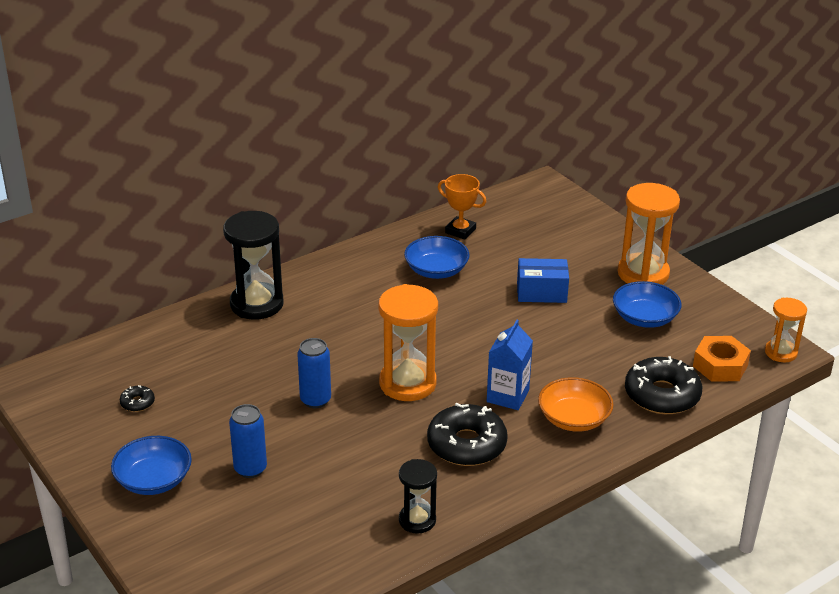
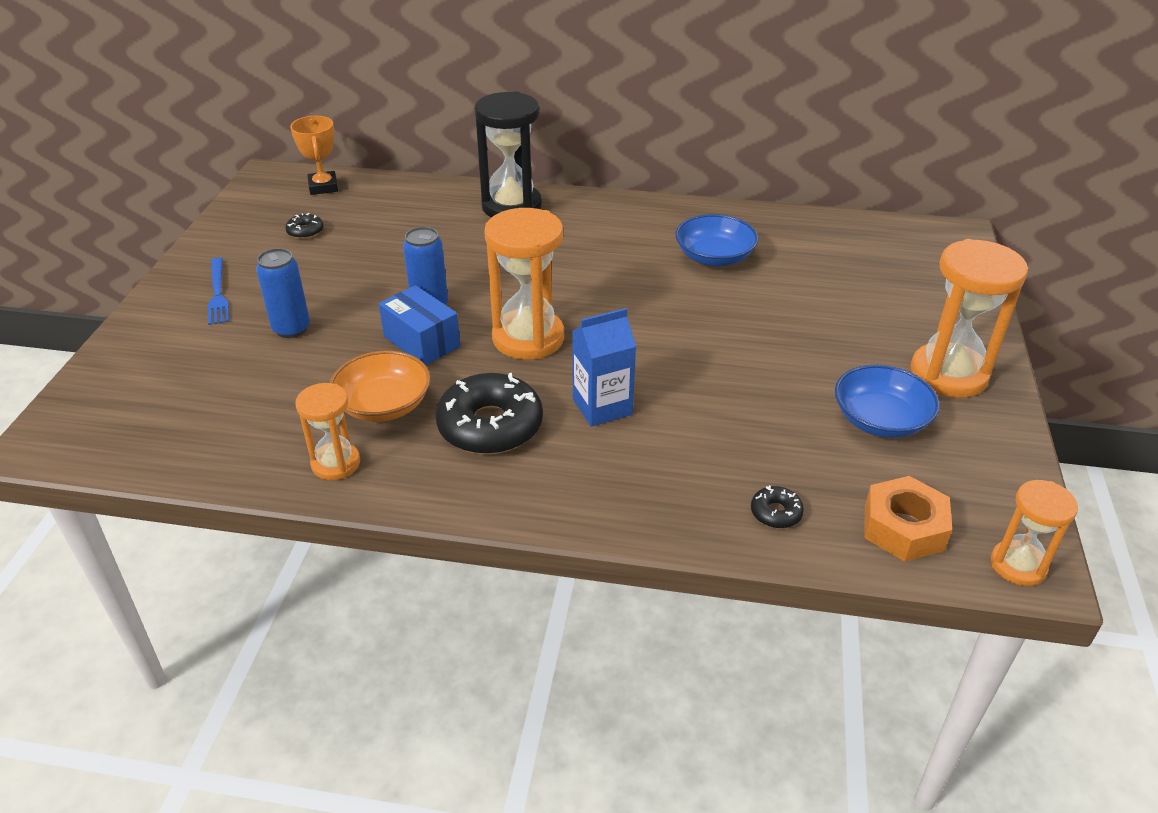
camera: 45 degrees right, 5 degrees up
blue bowl [111,436,192,495] -> blue fork [208,257,229,325]
black hourglass [399,459,437,534] -> orange hourglass [295,383,360,480]
orange trophy [438,174,486,240] -> orange trophy moved to [290,116,338,195]
blue box [517,258,569,303] -> blue box moved to [379,285,460,365]
orange bowl [538,377,614,432] -> orange bowl moved to [330,351,431,422]
black donut [625,356,702,414] -> black donut [751,485,804,528], size x0.45

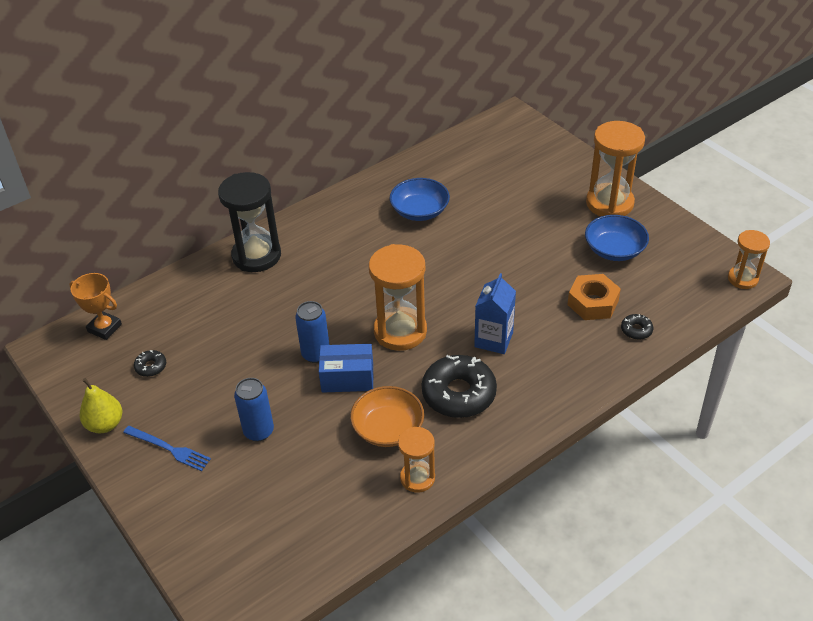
camera: 45 degrees left, 5 degrees up
orange nut [864,476,952,561] -> orange nut moved to [567,274,621,320]
none -> yellow pear [80,378,122,433]

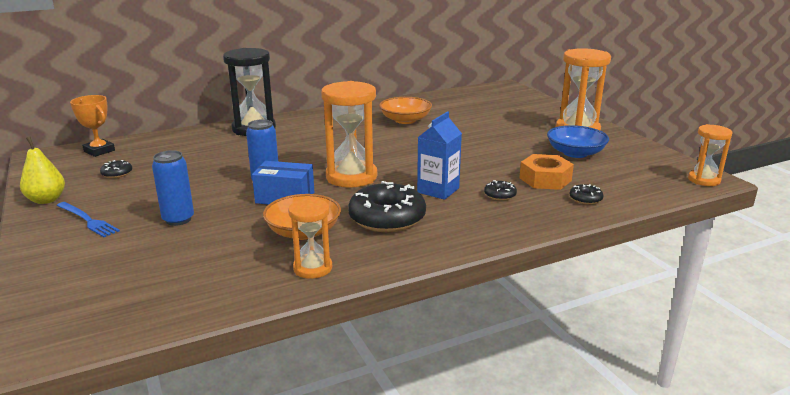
camera: 10 degrees right, 20 degrees down
blue bowl [390,178,450,221] -> orange bowl [379,97,432,124]
none -> black donut [484,180,517,201]

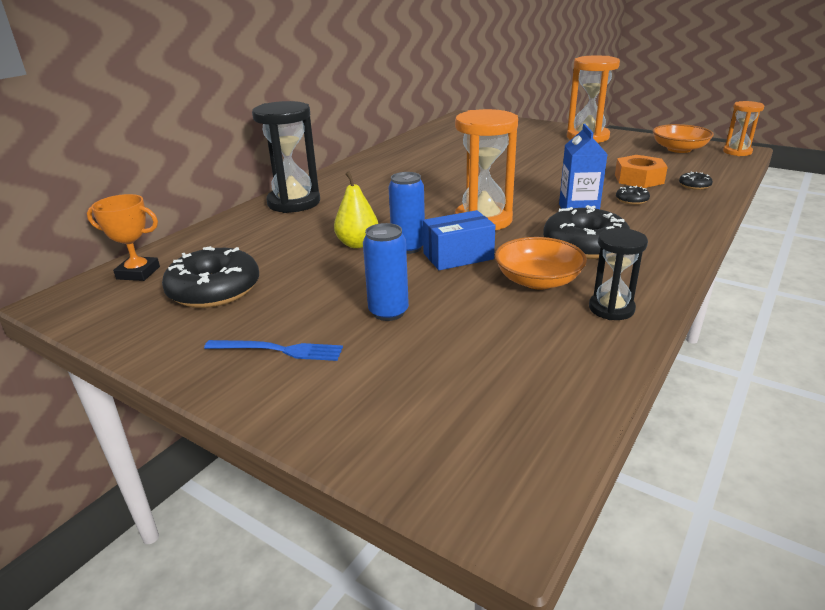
camera: 30 degrees left, 5 degrees up
yellow pear [20,137,65,204] -> yellow pear moved to [334,171,378,248]
black donut [100,160,132,178] -> black donut [162,246,259,308], size x2.24
orange hourglass [288,198,332,279] -> black hourglass [589,228,648,320]
orange bowl [379,97,432,124] -> orange bowl moved to [653,124,714,153]
blue bowl [547,125,609,158] -> none

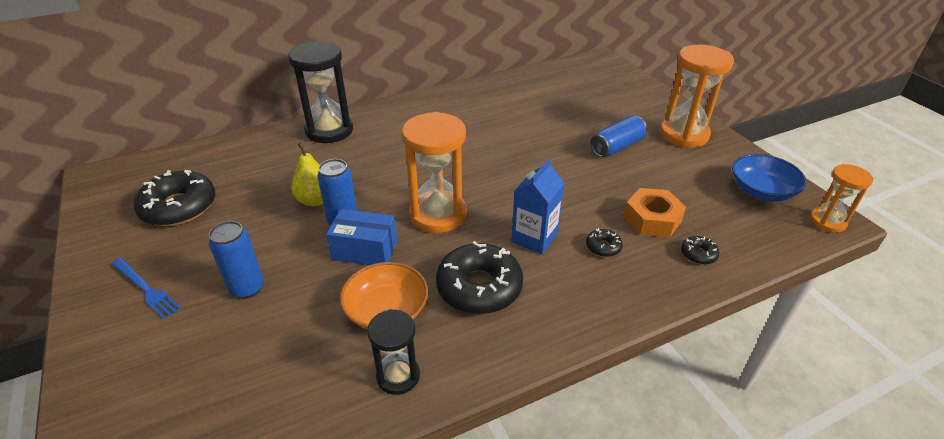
camera: 30 degrees right, 10 degrees up
orange trophy [87,194,160,281] -> none
orange bowl [653,124,714,153] -> blue bowl [732,154,807,201]
none -> blue can [591,116,647,157]

